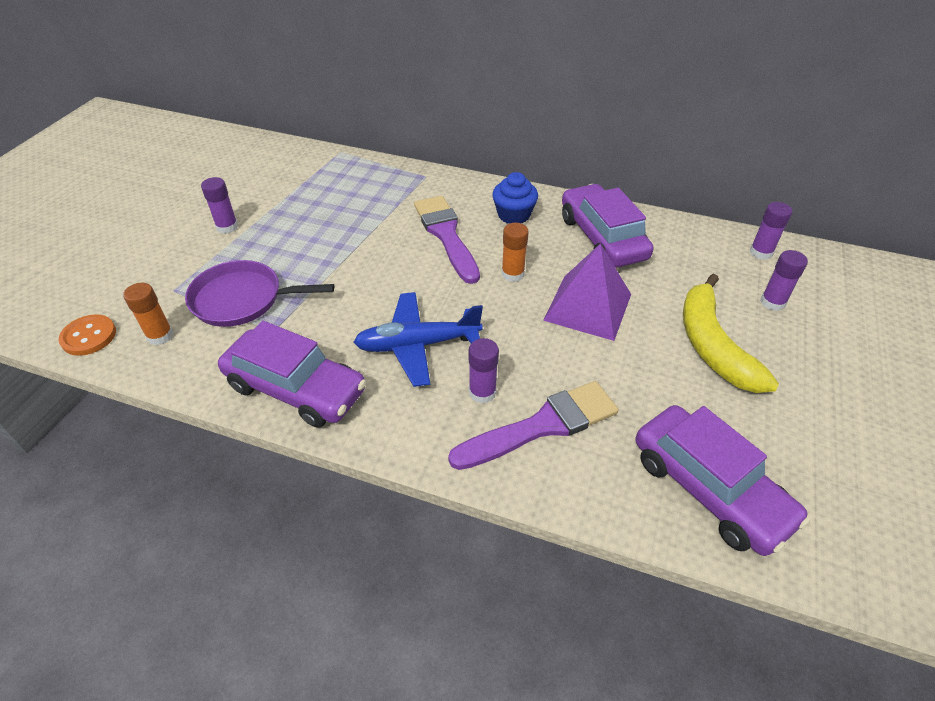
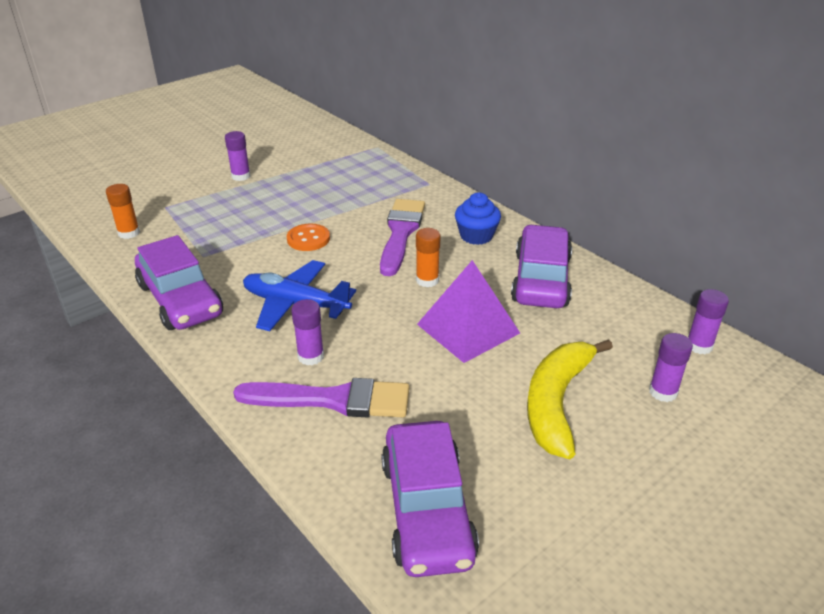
camera: 30 degrees right, 10 degrees down
orange button [59,314,116,356] -> orange button moved to [287,224,330,251]
purple pan [185,260,334,327] -> none

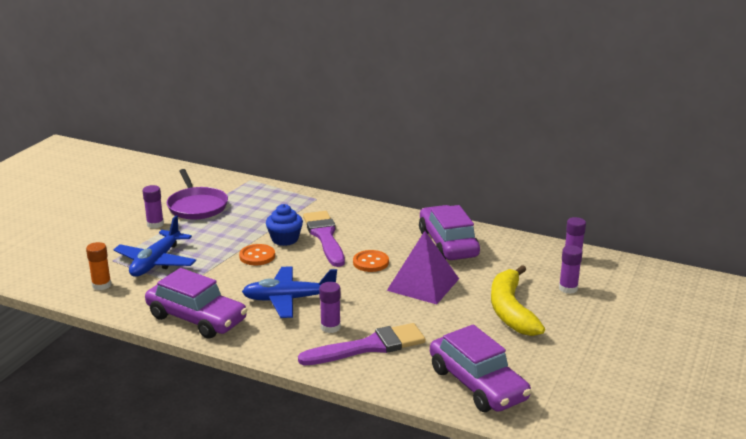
camera: 25 degrees left, 10 degrees down
orange glue stick [416,228,440,287] -> orange button [353,250,389,272]
blue cupcake [455,193,501,245] -> blue cupcake moved to [266,204,303,246]
none -> blue plane [113,216,196,277]
none -> purple pan [167,169,228,220]

